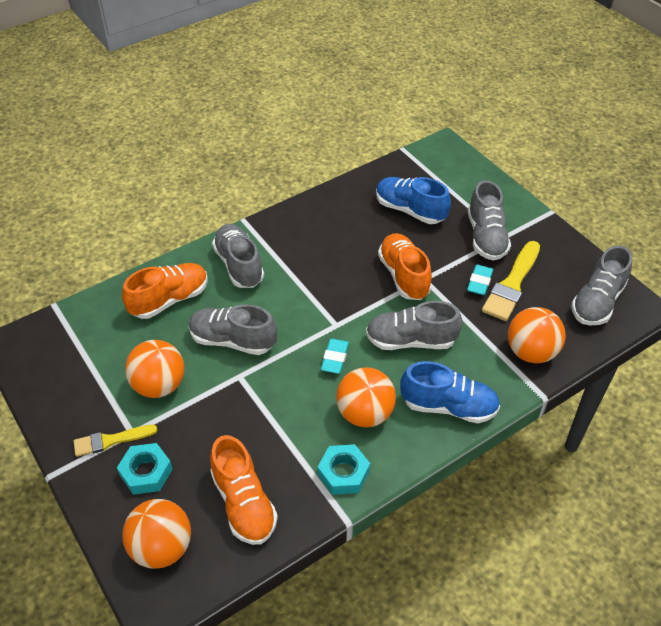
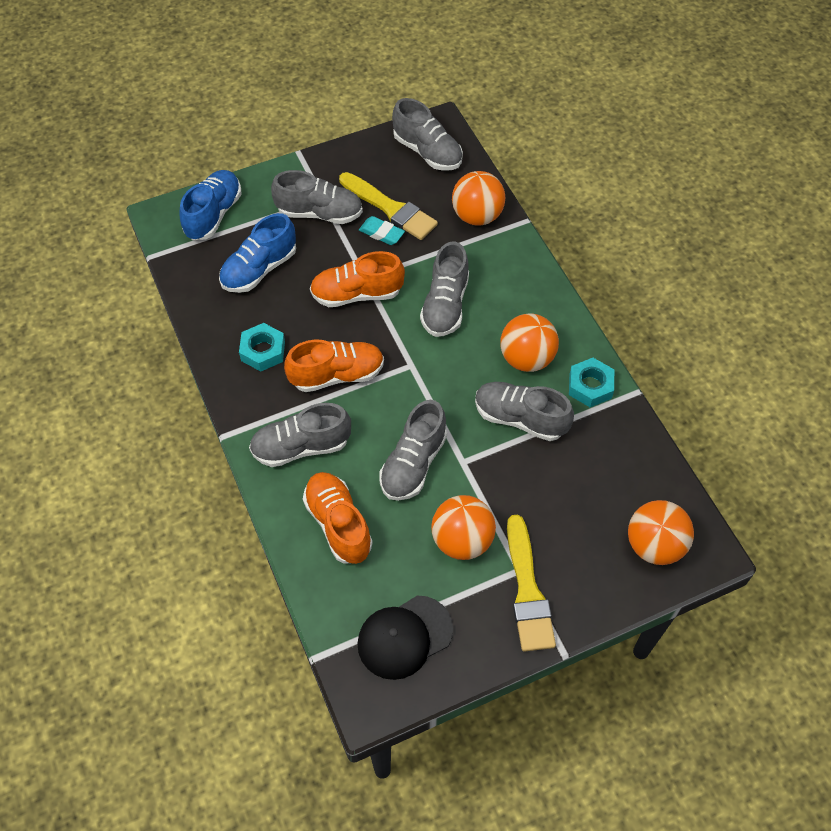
camera: 80 degrees left, 10 degrees up
yellow brush [74,425,158,457] -> yellow brush [507,515,556,652], size x1.62
turquoise nut [117,443,173,495] -> turquoise nut moved to [239,323,285,372]
orange shoe [210,435,278,545] -> orange shoe moved to [284,340,384,392]
turquoise eraser [321,339,349,374] -> none
blue shoe [400,361,500,423] -> blue shoe moved to [179,170,242,240]
none -> black cap [357,596,453,680]
none -> grey shoe [475,382,574,441]

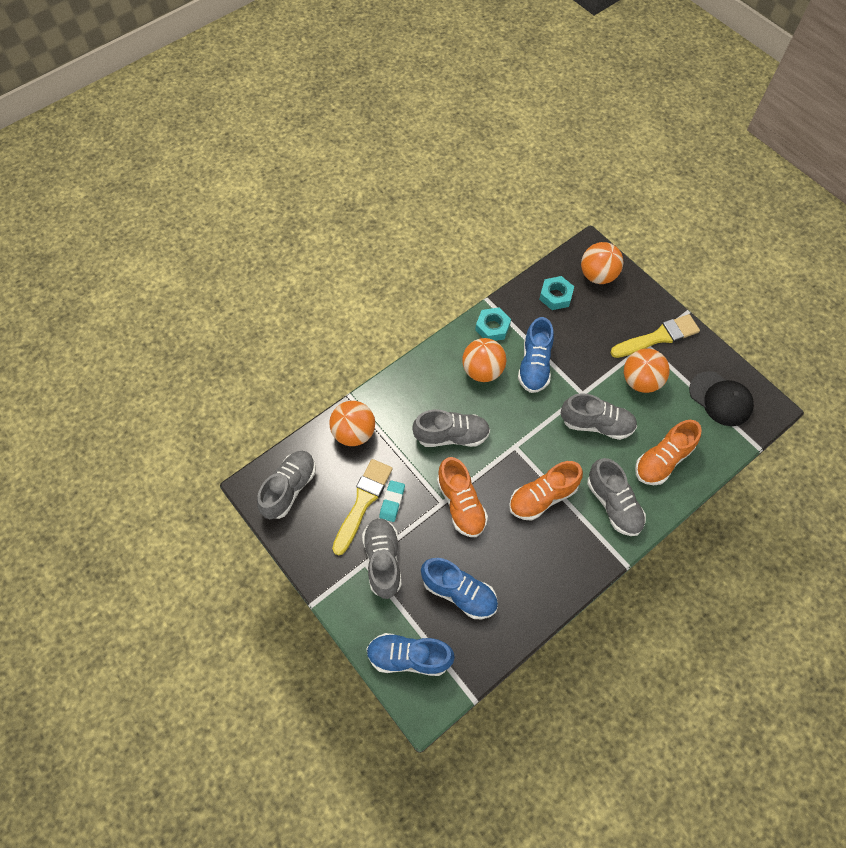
camera: 105 degrees left, 5 degrees up
turquoise nut [239,323,285,372] -> turquoise nut moved to [539,276,574,310]
orange shoe [284,340,384,392] -> orange shoe turned 90 degrees counterclockwise [509,461,583,521]
grey shoe [475,382,574,441] -> blue shoe [518,317,554,393]

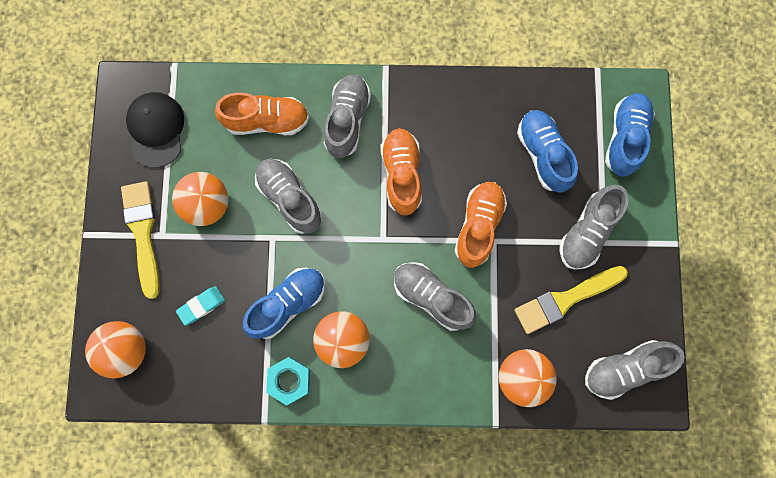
camera: 140 degrees left, 15 degrees up
blue shoe [367,633,455,676] -> blue shoe turned 120 degrees counterclockwise [605,93,655,177]
turquoise eraser [379,480,405,522] -> turquoise eraser moved to [176,286,225,326]
orange shoe [509,461,583,521] -> orange shoe turned 105 degrees counterclockwise [380,128,422,216]
turquoise nut [539,276,574,310] -> none
yellow brush [611,314,700,358] -> yellow brush turned 60 degrees clockwise [121,181,160,299]

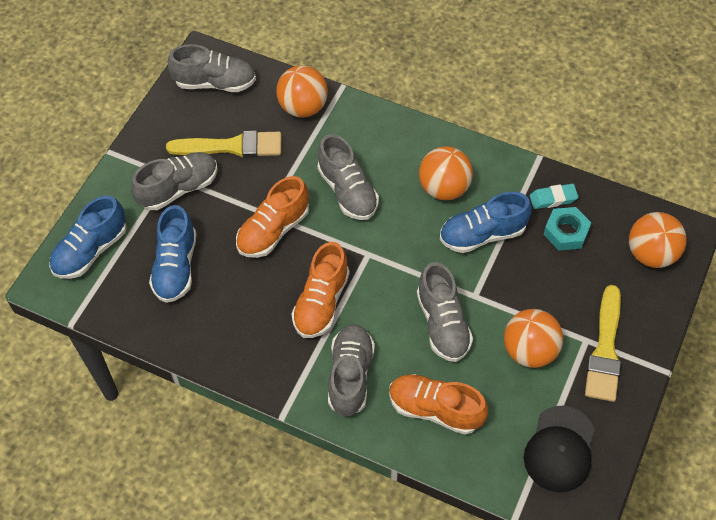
camera: 155 degrees left, 20 degrees down
turquoise eraser [176,286,225,326] -> turquoise eraser moved to [530,184,578,209]
turquoise nut [266,357,310,405] -> turquoise nut moved to [543,207,591,251]
grey shoe [324,74,371,158] -> grey shoe turned 150 degrees clockwise [328,324,375,417]

